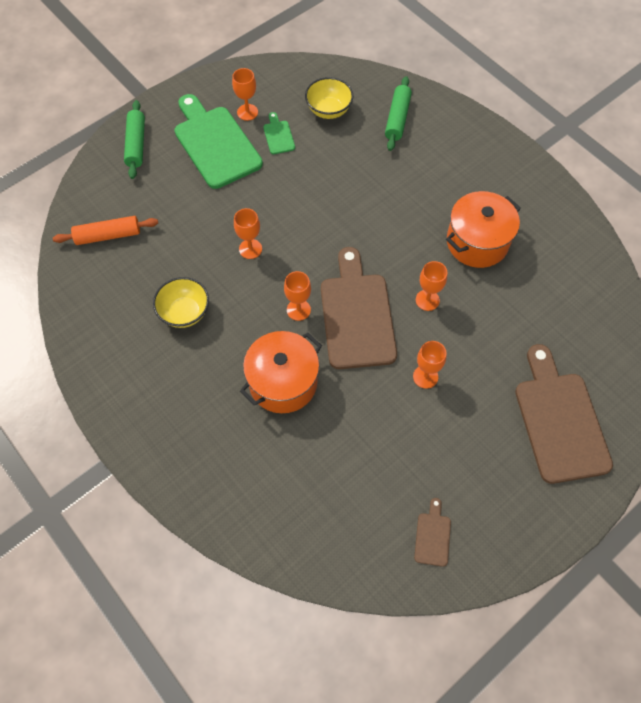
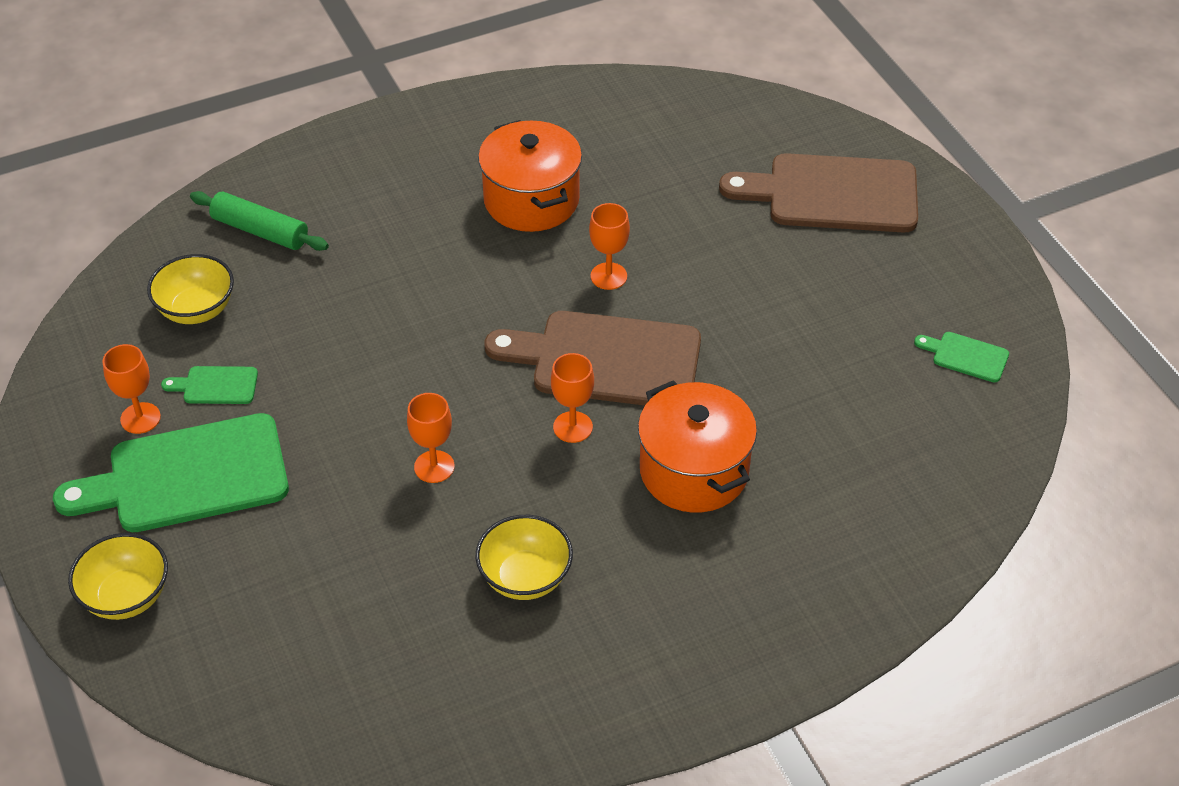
camera: 75 degrees left, 15 degrees down
orange rolling pin [53,216,158,245] -> none
green rolling pin [124,100,145,179] -> yellow bowl [68,533,168,620]
orange goblet [413,341,446,389] -> none
brown cutting board [414,498,451,567] -> green cutting board [914,332,1009,383]

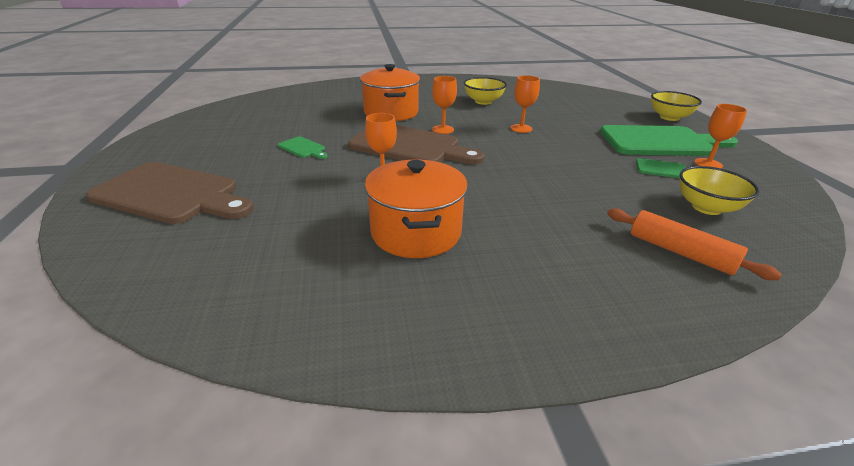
camera: 165 degrees left, 15 degrees down
green rolling pin [190,191,329,251] -> orange rolling pin [607,208,782,280]
green cutting board [914,332,1009,383] -> green cutting board moved to [278,136,328,159]

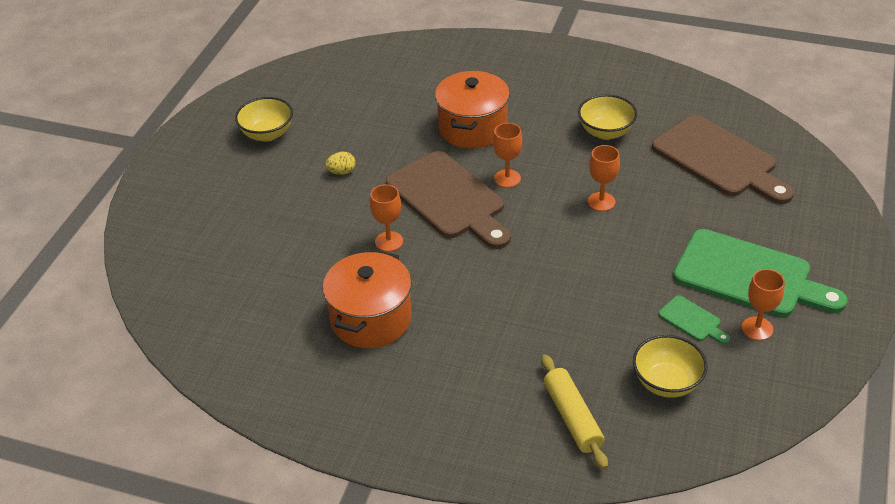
camera: 30 degrees right, 10 degrees up
brown cutting board [86,162,254,224] -> brown cutting board moved to [652,115,794,204]
green cutting board [278,136,328,159] -> yellow egg [325,152,356,175]
orange rolling pin [607,208,782,280] -> yellow rolling pin [541,354,608,469]
yellow bowl [651,91,702,121] -> yellow bowl moved to [235,97,293,142]

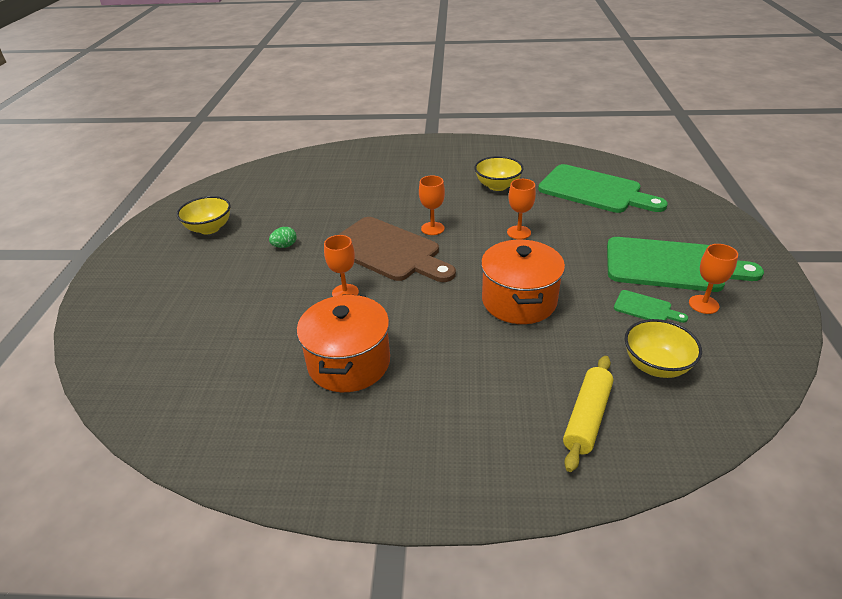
camera: 15 degrees left, 5 degrees down
yellow egg [325,152,356,175] -> green egg [269,227,297,248]
orange pot [435,71,510,149] -> orange pot moved to [481,240,565,324]
yellow rolling pin [541,354,608,469] -> yellow rolling pin turned 60 degrees clockwise [563,356,613,472]
brown cutting board [652,115,794,204] -> green cutting board [538,164,668,213]

